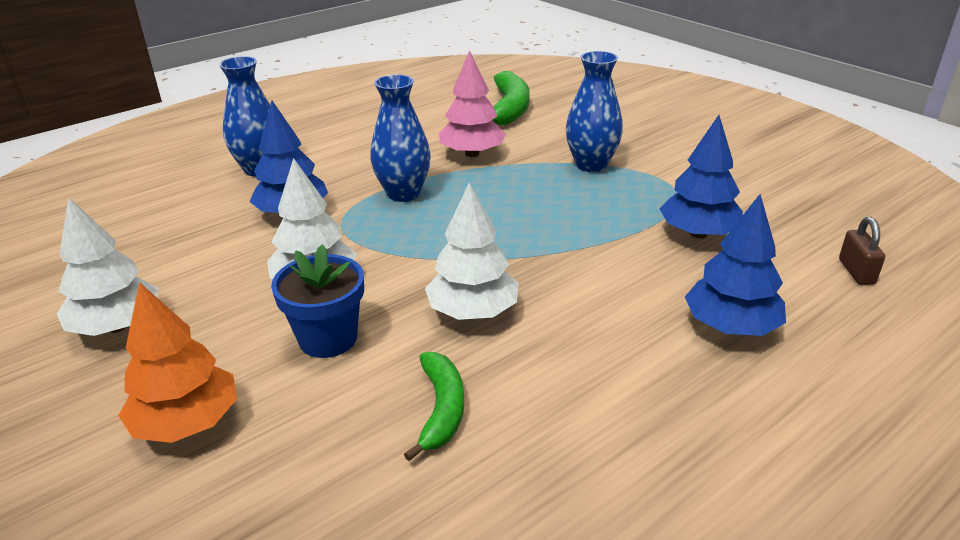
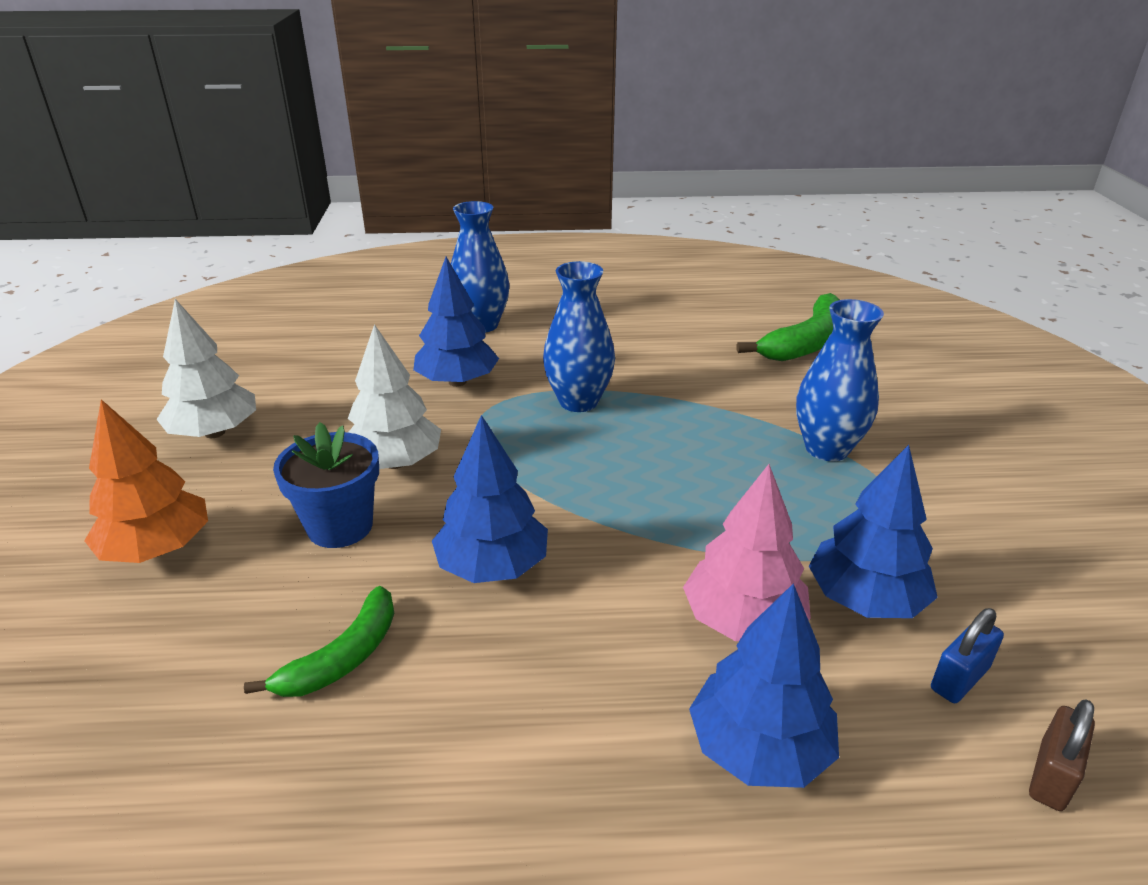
camera: 35 degrees right, 0 degrees up
white tree [425,183,519,320] -> blue tree [432,415,548,583]
pink tree [439,50,506,157] -> pink tree moved to [683,464,811,641]
none -> blue padlock [931,608,1004,703]

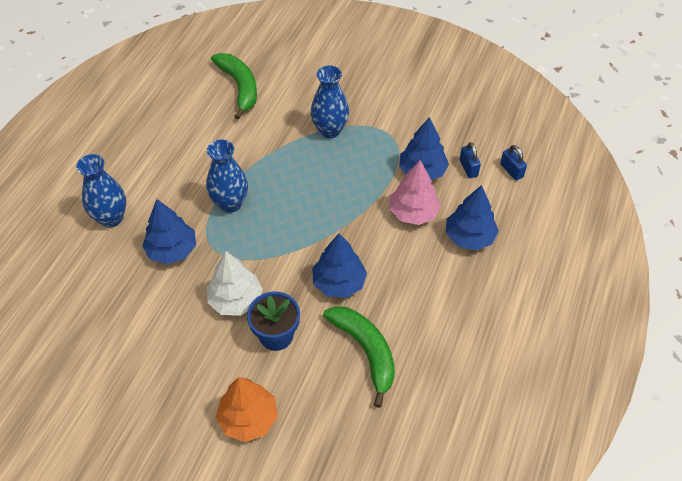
camera: 65 degrees left, 20 degrees up
white tree [156,299,256,438] -> none
green banana [244,586,394,697] -> green banana [323,306,395,408], size x1.54
brown padlock [1029,699,1095,811] -> blue padlock [500,145,527,181]

